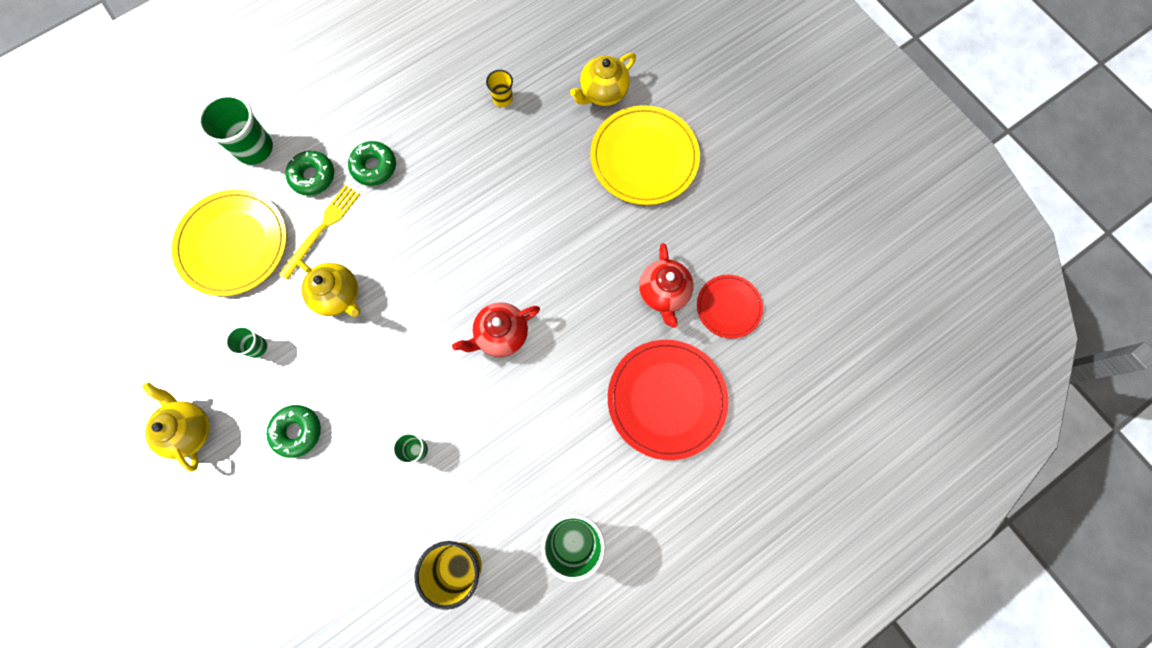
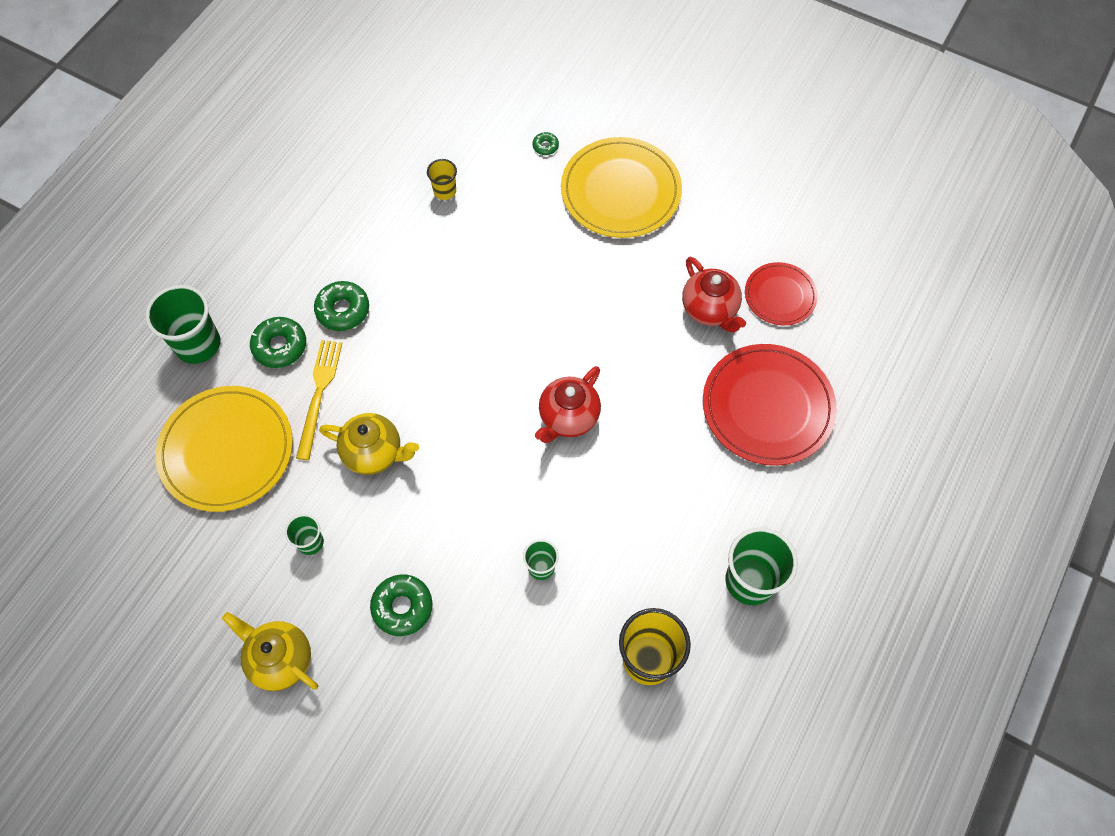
camera: 25 degrees left, 10 degrees down
yellow teapot [570,53,636,106] -> green donut [532,132,559,155]

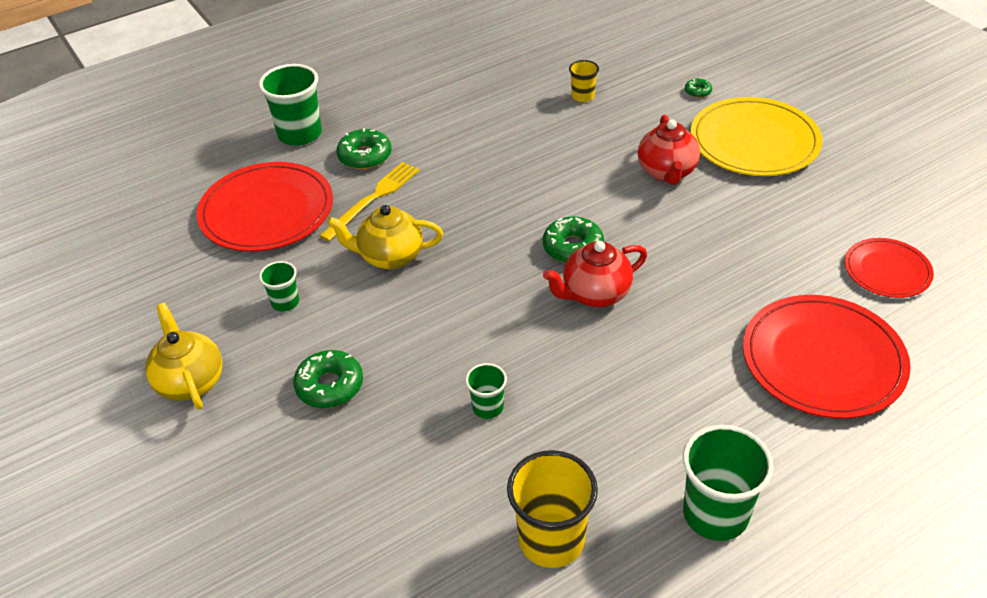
camera: 30 degrees right, 20 degrees down
yellow plate [155,386,293,512] -> red plate [197,162,333,252]
green donut [314,281,369,331] -> green donut moved to [543,216,604,263]
yellow teapot [319,413,419,475] -> yellow teapot turned 135 degrees clockwise [327,205,443,269]
red teapot [682,257,746,333] -> red teapot moved to [638,115,700,185]

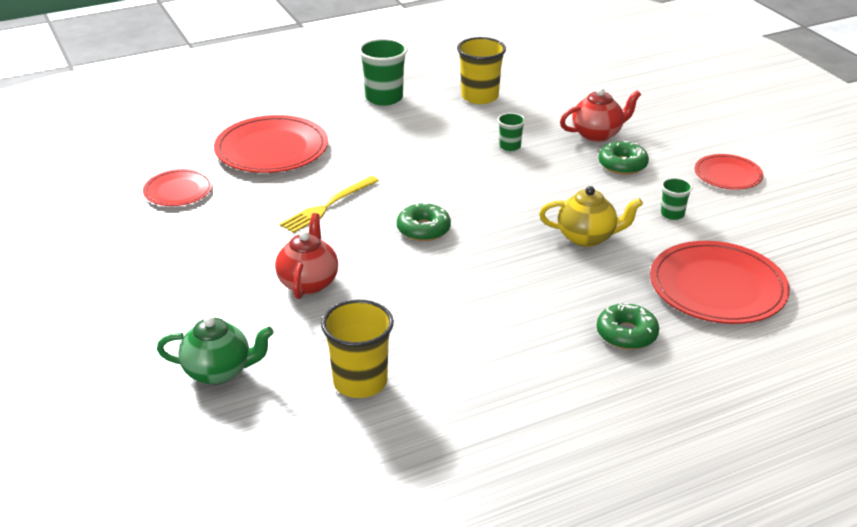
camera: 175 degrees left, 10 degrees down
yellow teapot [145,303,222,410] -> red plate [694,154,763,190]
green cup [259,64,322,146] -> none
yellow fork [320,162,419,241] -> yellow fork moved to [280,176,379,233]
red teapot [543,241,647,307] -> red teapot moved to [560,88,641,142]
yellow cup [569,60,599,102] -> yellow cup [321,300,394,398], size x1.88
green donut [685,78,712,98] -> green teapot [157,316,274,385]
yellow plate [691,97,823,176] -> none

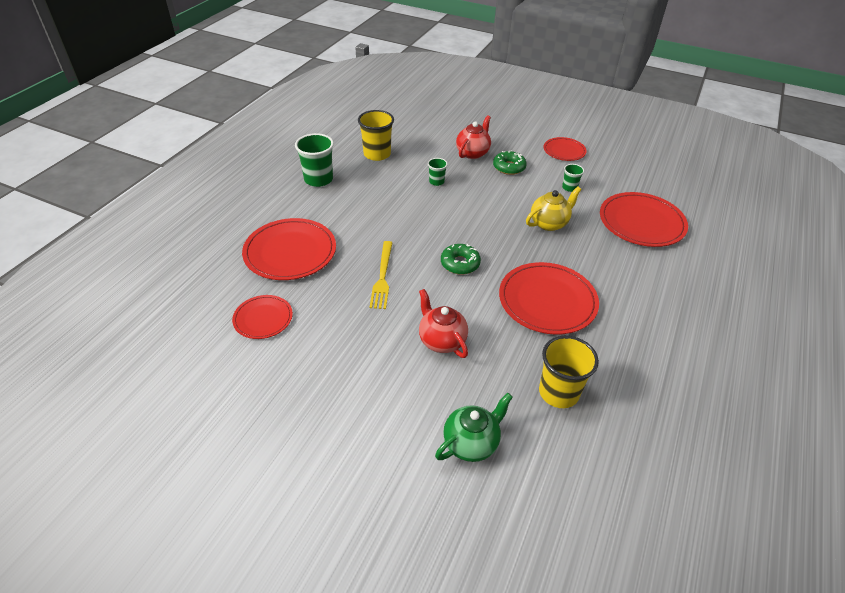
camera: 40 degrees left, 10 degrees up
green donut [597,303,659,350] -> none
none -> red plate [499,262,599,335]

